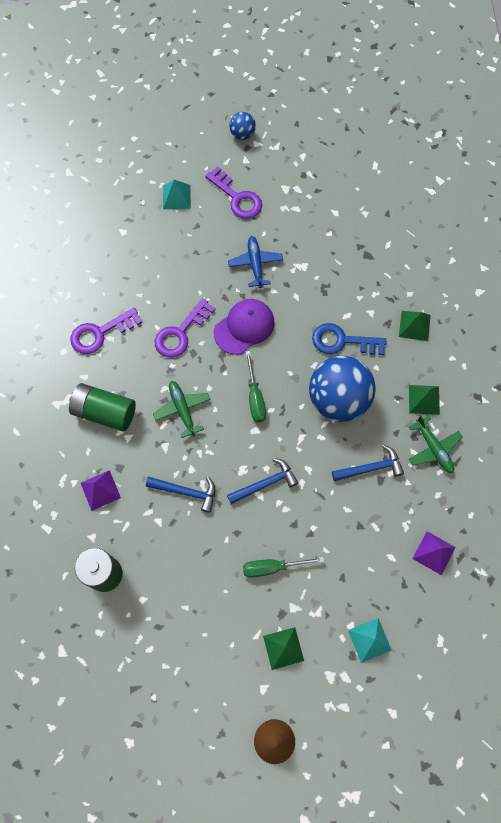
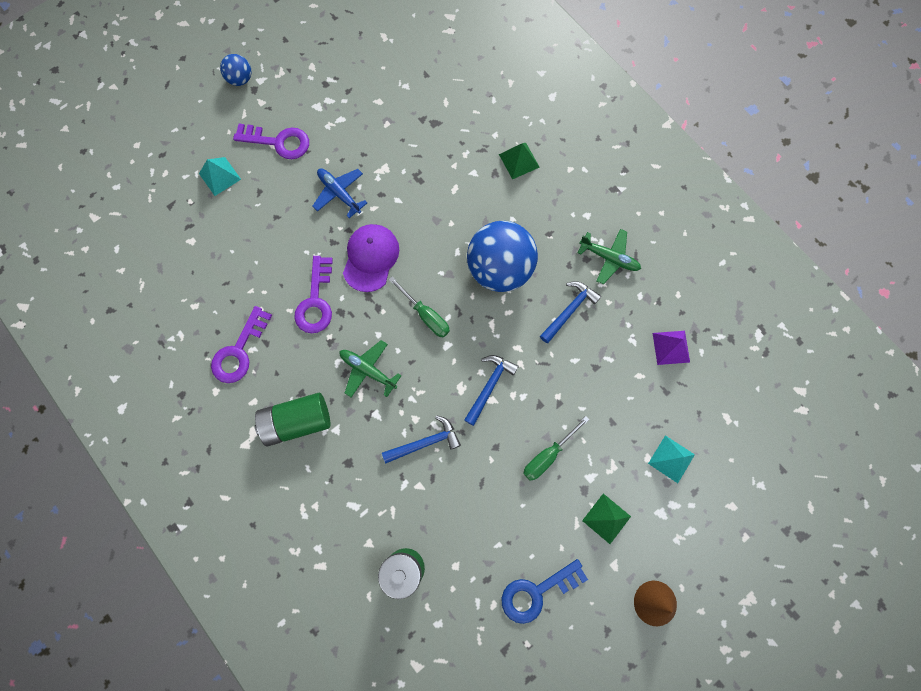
camera: 35 degrees left, 5 degrees up
purple pyramid [81,470,121,511] -> none
blue key [312,323,386,355] -> blue key moved to [502,559,588,624]
green pyramid [409,385,440,415] -> none

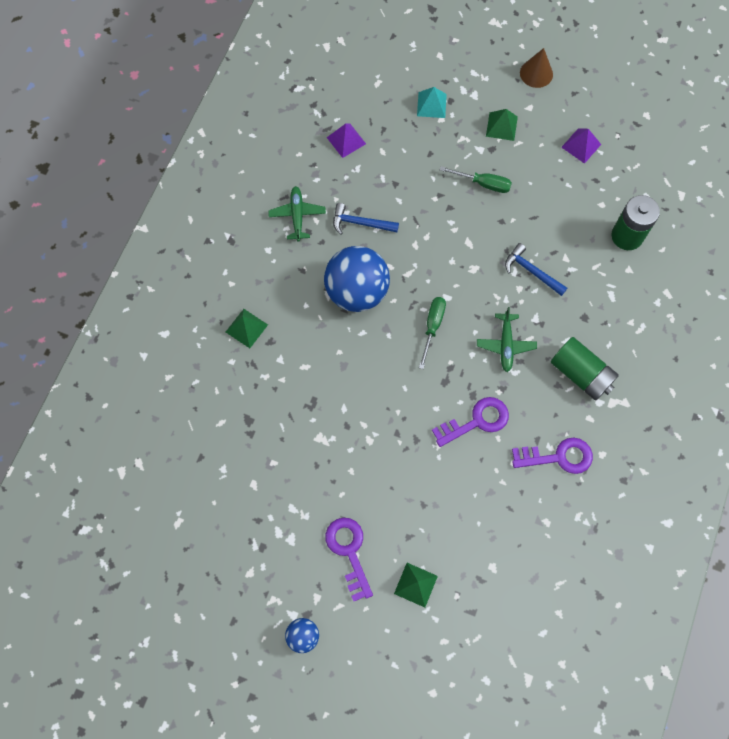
camera: 120 degrees left, 5 degrees down
turquoise pyramid [199,157,241,196] -> green pyramid [394,563,438,607]
blue plane [312,168,367,218] -> none
purple cap [343,224,399,292] -> none
blue hammer [464,355,519,426] -> none
blue key [502,559,588,624] -> purple pyramid [561,128,601,164]

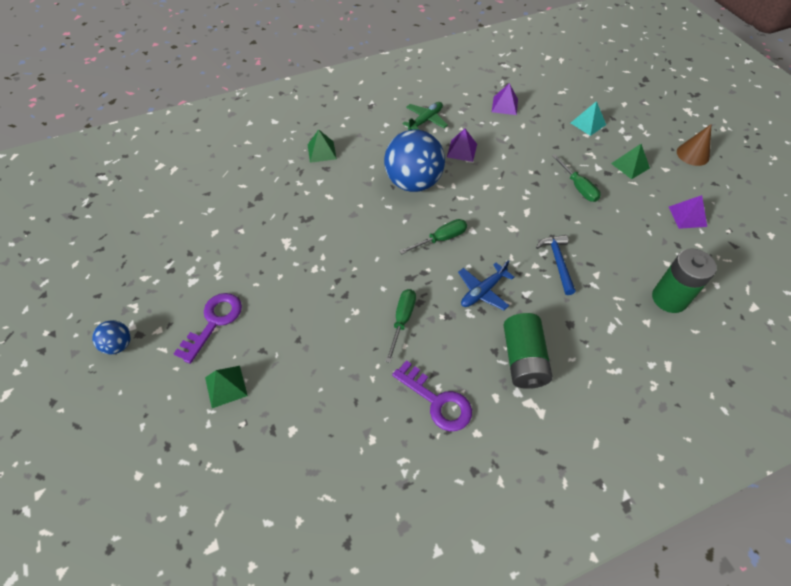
camera: 45 degrees right, 15 degrees down
blue hammer [333,203,399,235] -> purple pyramid [447,129,477,162]
purple key [432,397,509,447] -> green screwdriver [385,289,416,363]
green plane [477,307,537,372] -> blue plane [458,260,514,310]

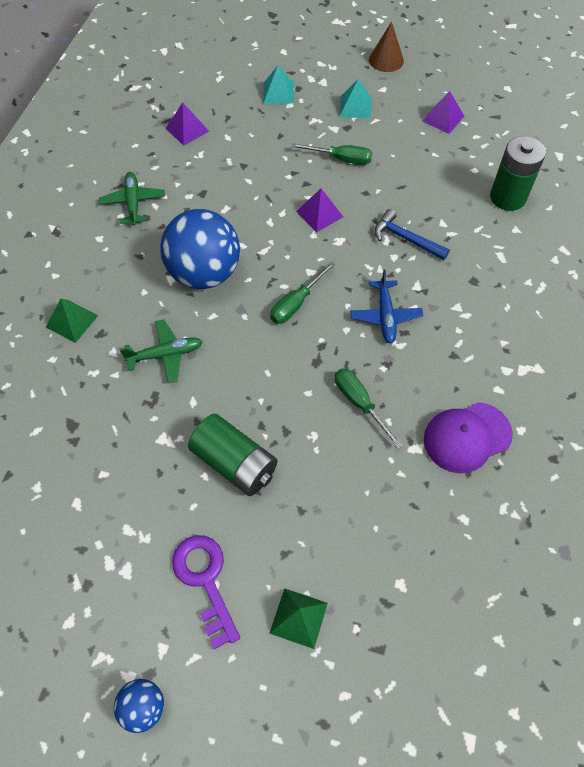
camera: 50 degrees left, 5 degrees up
purple key [392,360,472,431] -> purple cap [424,402,513,473]
green screwdriver [399,219,467,254] -> green screwdriver turned 150 degrees counterclockwise [270,261,335,324]
purple pyramid [447,129,477,162] -> purple pyramid moved to [296,189,343,233]
green battery [504,313,553,389] -> green battery moved to [188,414,277,496]
green pyramid [611,144,650,179] -> turquoise pyramid [339,79,371,119]
none -> green plane [120,319,202,383]

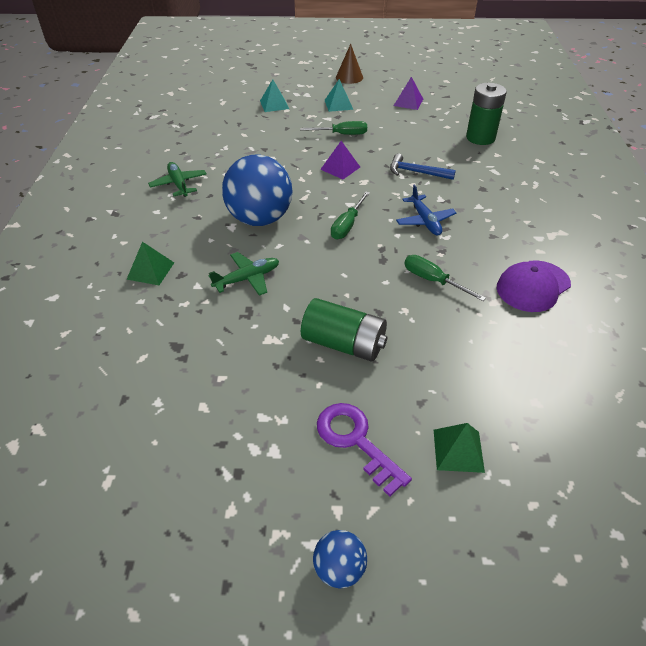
camera: 15 degrees left, 15 degrees down
purple pyramid [166,103,209,146] -> none

